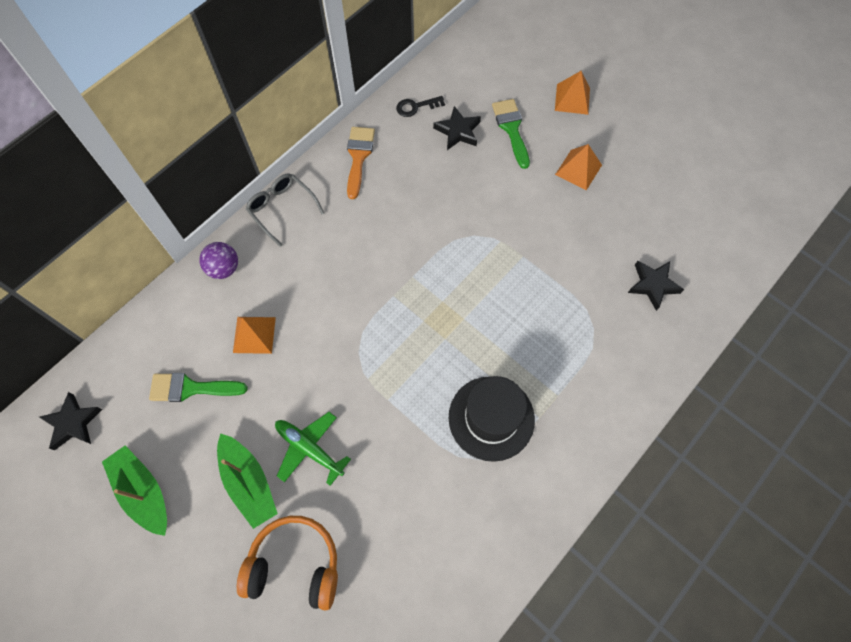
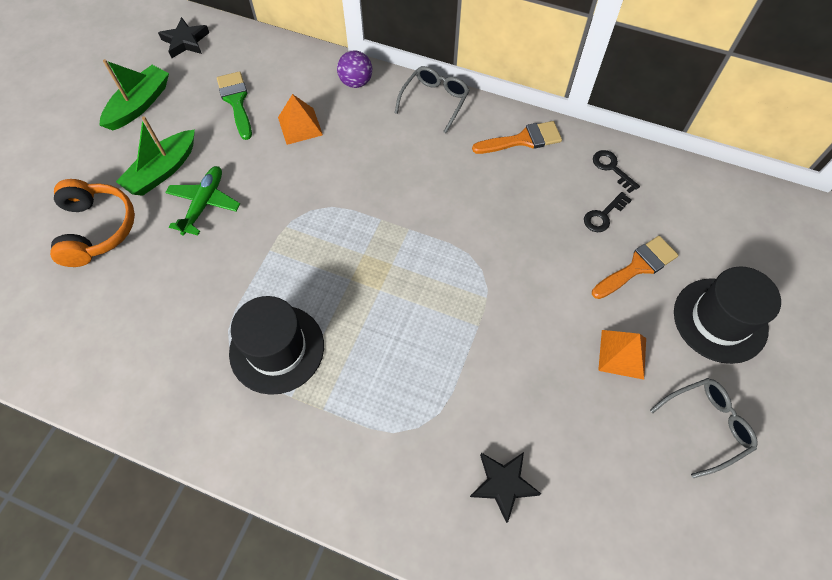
camera: 70 degrees right, 5 degrees down
black star [433,106,481,150] -> black key [584,192,632,232]
green brush [492,99,530,169] -> orange brush [592,236,678,299]
orange pyramid [555,71,590,115] -> black hat [674,266,781,364]
none -> grey glasses [650,378,758,478]

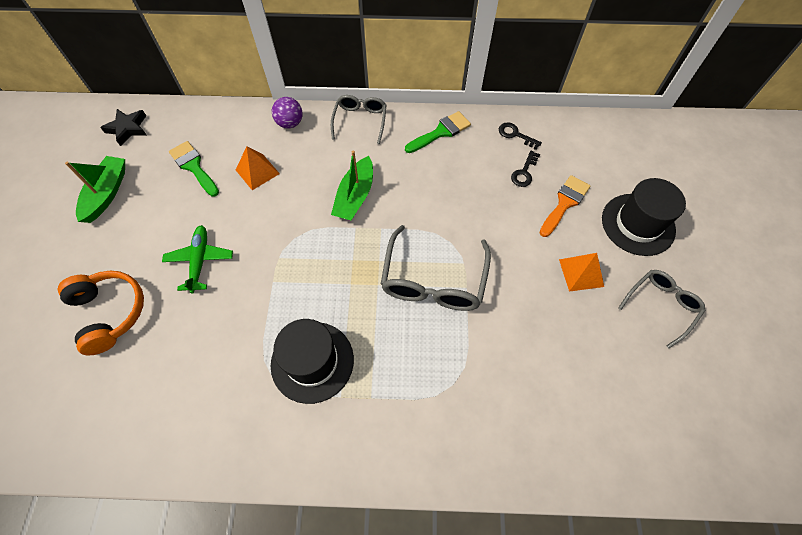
camera: 20 degrees left, 0 degrees up
green boat [116,116,195,196] -> green boat moved to [331,151,373,220]
black star [470,452,541,523] -> none
orange brush [472,121,562,154] -> green brush [405,111,471,153]
none -> grey glasses [381,225,491,311]

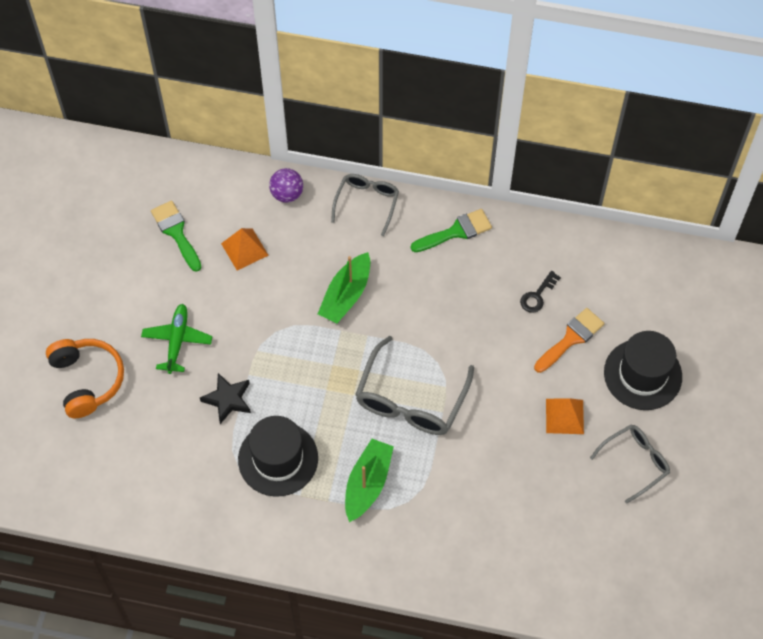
camera: 10 degrees right, 0 degrees up
green boat [65,156,125,223] -> green boat moved to [345,439,394,522]
black star [100,109,146,146] -> black star moved to [200,373,251,424]
black key [499,122,542,150] -> none

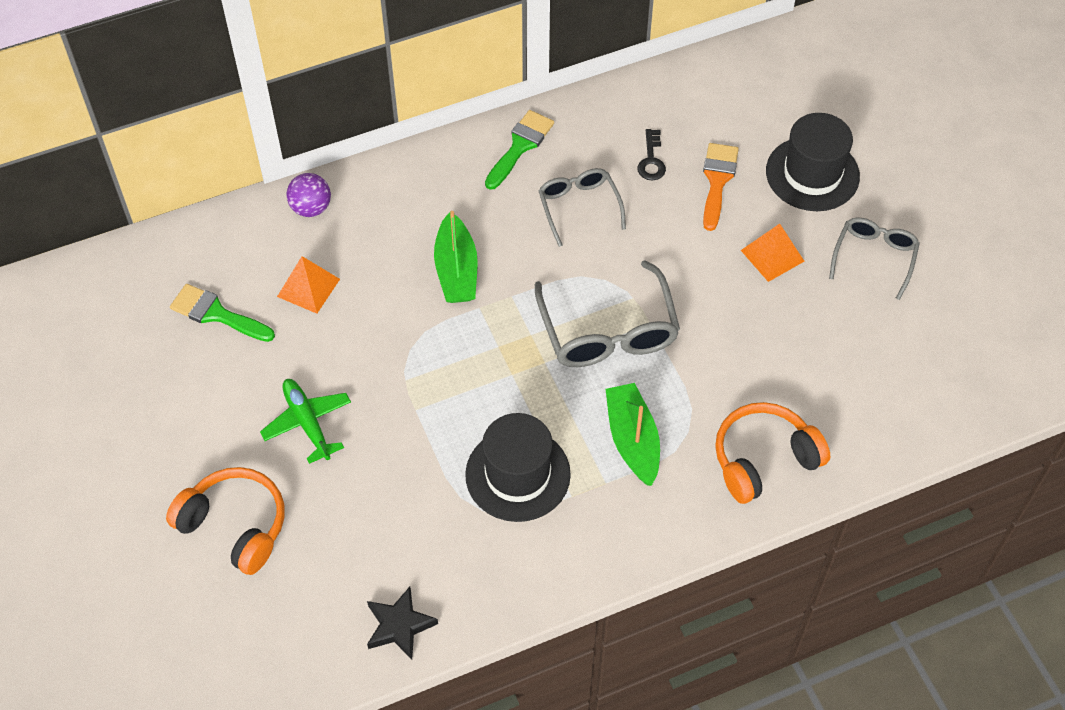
camera: 35 degrees left, 5 degrees down
black star [200,373,251,424] -> black star moved to [367,587,438,660]
grey glasses [331,174,399,236] -> grey glasses moved to [538,168,626,247]
none -> orange headphones [715,402,830,504]

